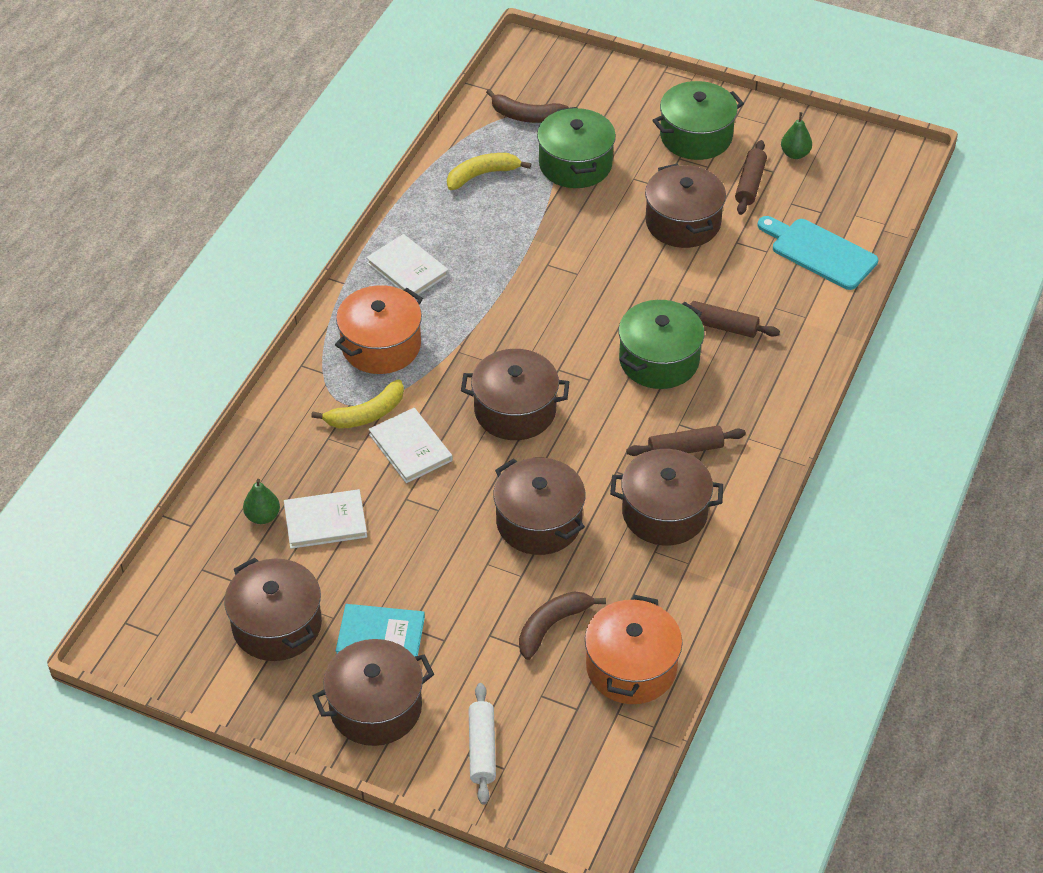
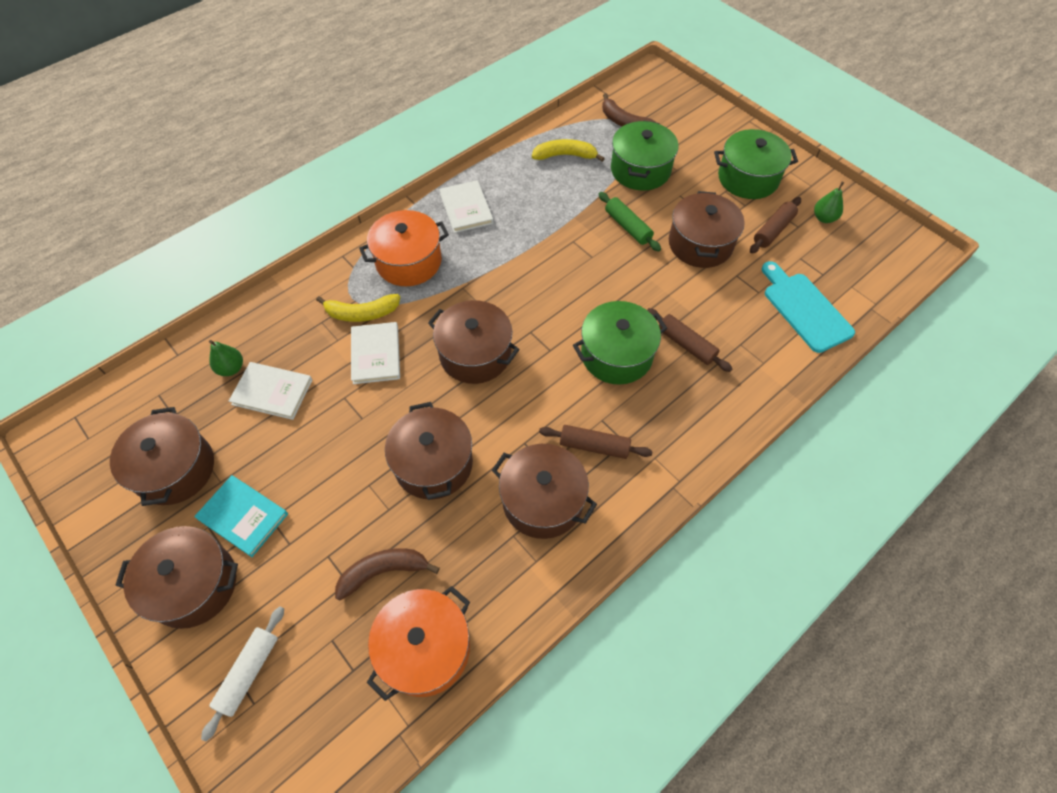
camera: 25 degrees right, 10 degrees up
none -> green rolling pin [599,192,661,252]

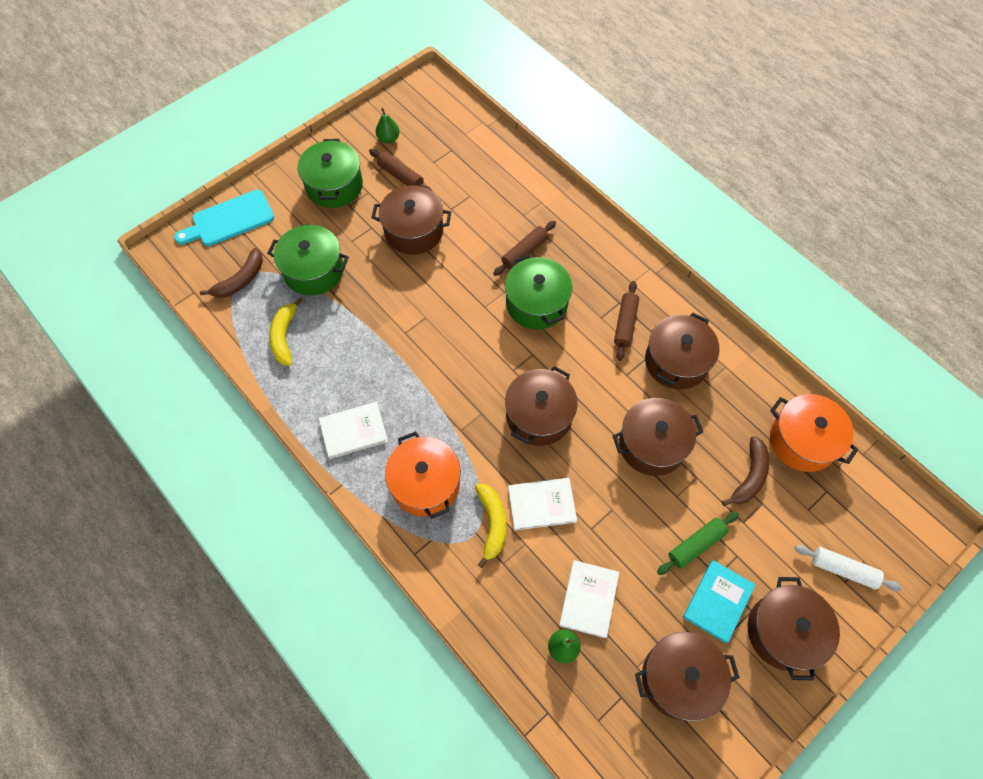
camera: 90 degrees left, 5 degrees up
brown banana [335,548,440,600] -> brown banana turned 135 degrees counterclockwise [722,436,769,506]
green rolling pin [599,192,661,252] -> green rolling pin moved to [657,512,739,575]
turquoise cutting board [762,261,855,353] -> turquoise cutting board moved to [174,190,274,246]

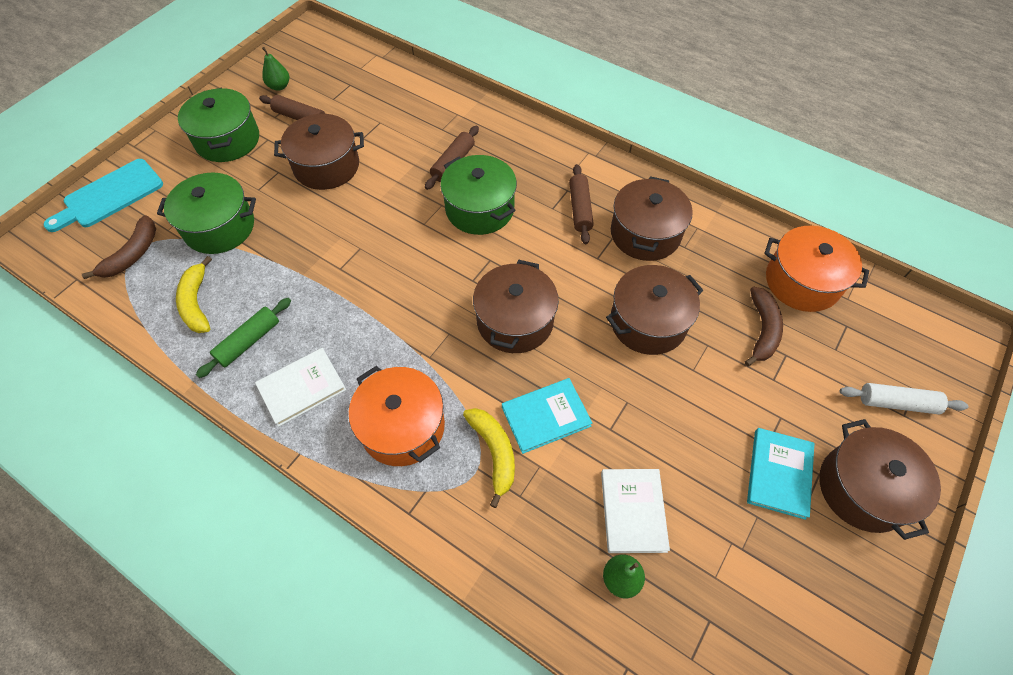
camera: 15 degrees left, 5 degrees down
white book [508,478,577,530] -> turquoise book [502,378,592,454]
brown pot [635,632,740,721] -> none
green rolling pin [657,512,739,575] -> green rolling pin moved to [196,298,291,378]

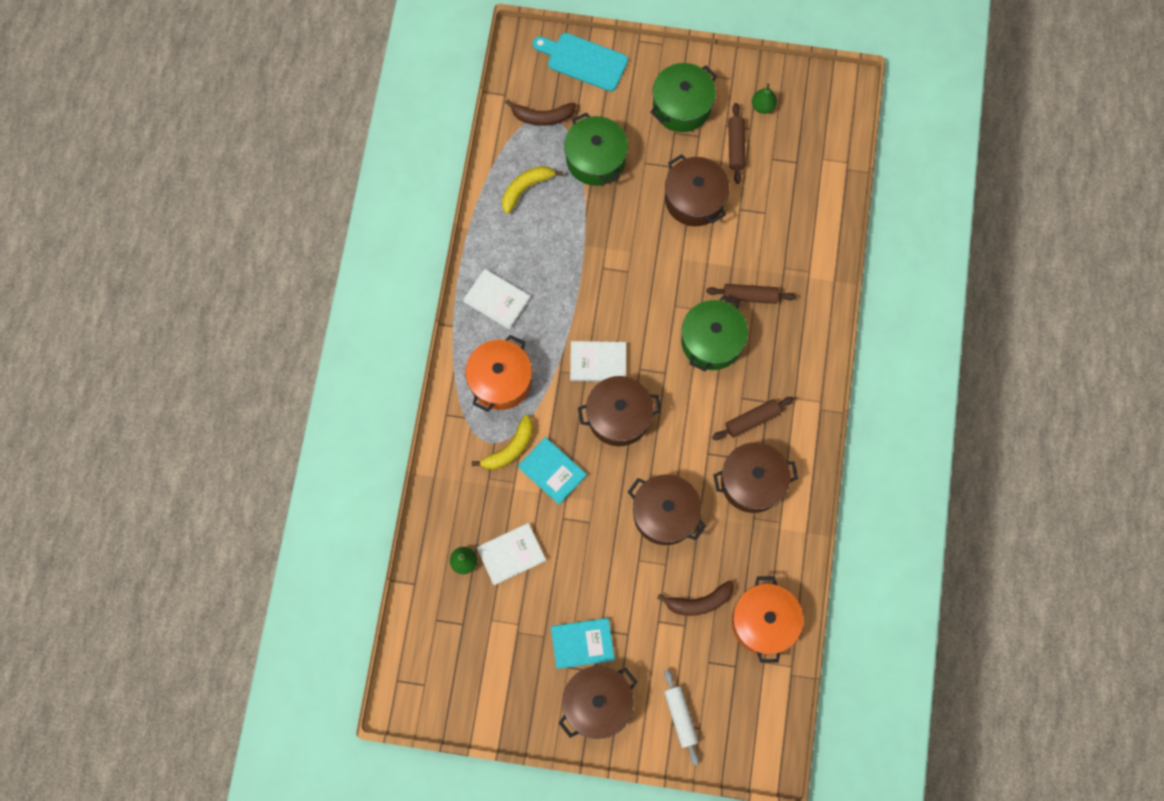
camera: 65 degrees right, 15 degrees up
green rolling pin [196,298,291,378] -> none
none -> white book [570,341,626,382]

